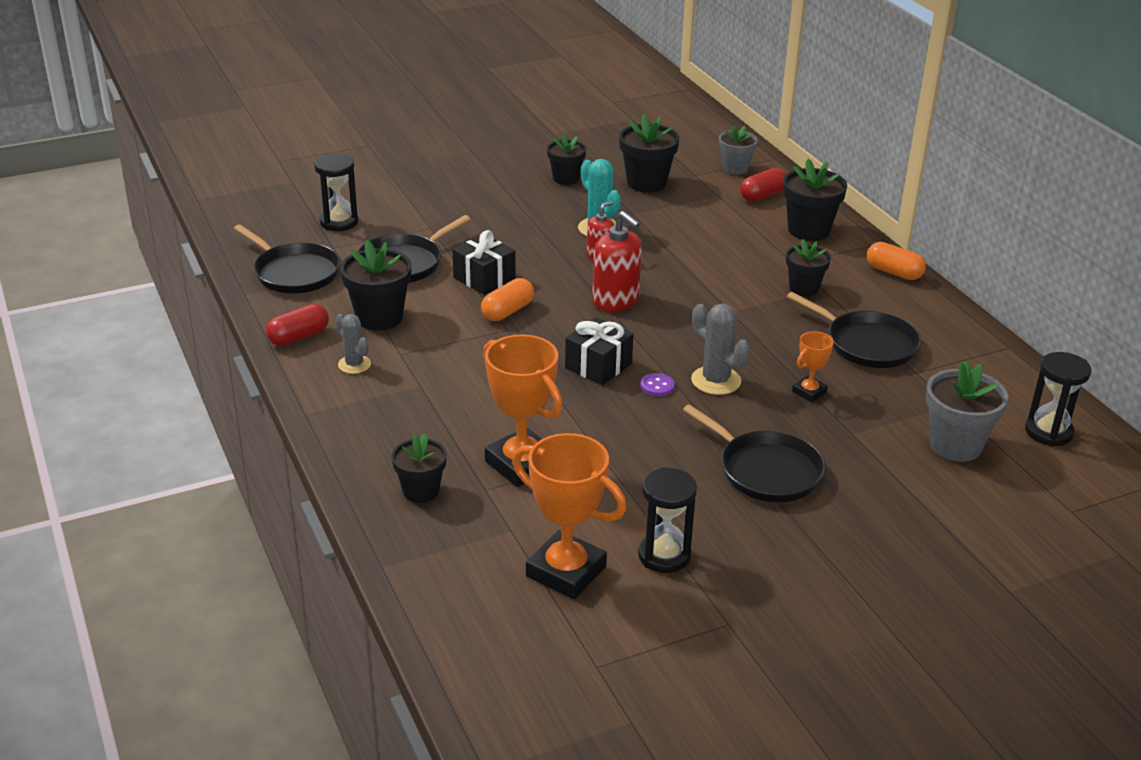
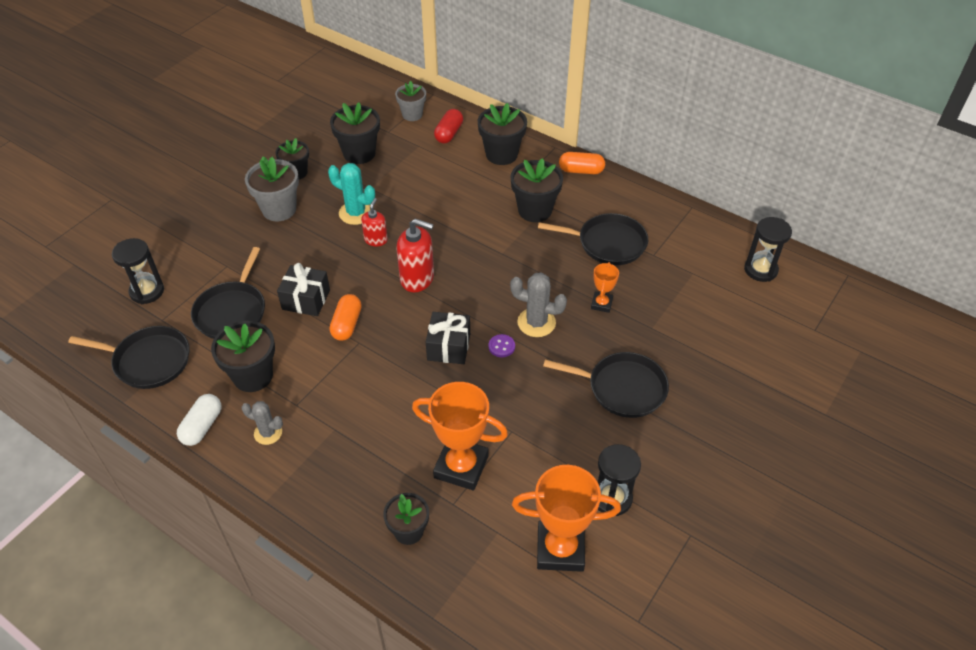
camera: 30 degrees left, 15 degrees up
red capsule [266,304,329,346] -> white capsule [177,394,222,446]
black flower pot [786,239,831,296] -> black flower pot [510,158,563,222], size x1.52
grey flower pot [926,361,1008,462] -> grey flower pot moved to [245,157,299,221]

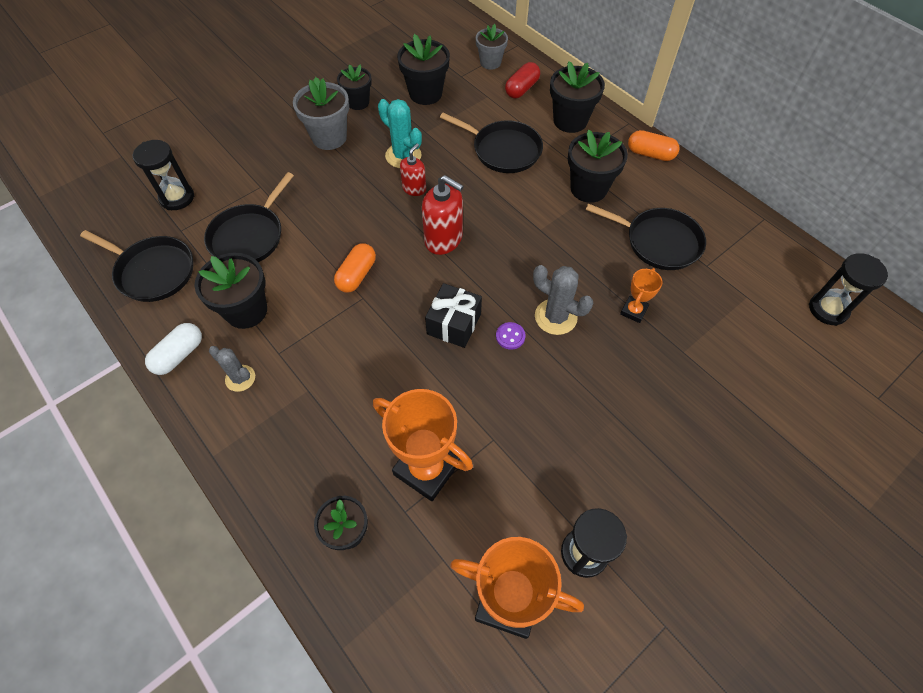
camera: 15 degrees right, 10 degrees up
black gift [277,263,330,316] -> none
black pan [543,352,669,418] -> black pan moved to [440,113,543,173]

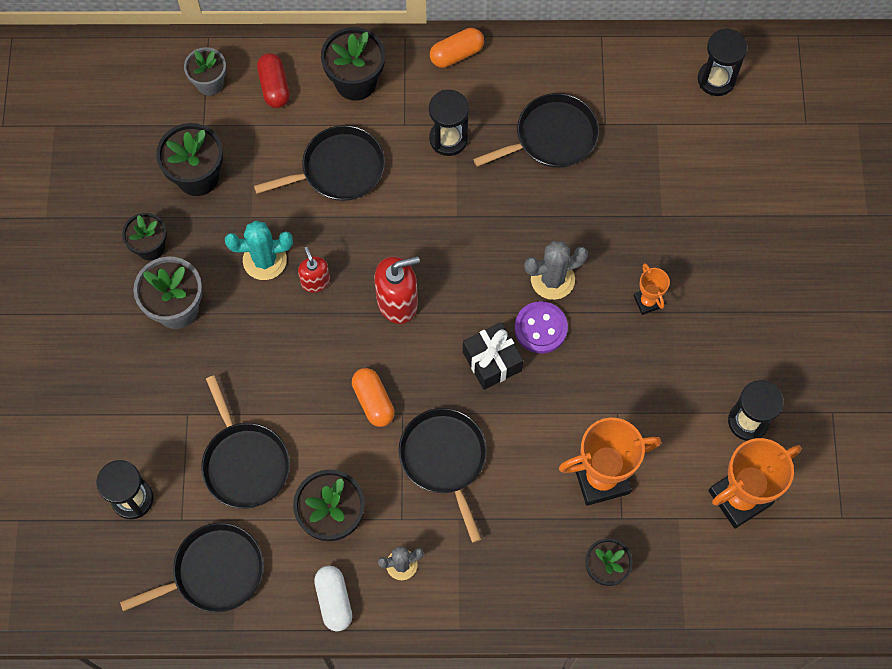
camera: 50 degrees left, 10 degrees up
purple button [496,322,526,350] -> purple button [515,301,568,354], size x1.74
black flower pot [568,130,628,203] -> black hourglass [429,90,469,156]
orange trophy [620,268,662,323] -> orange trophy moved to [634,263,670,315]
none -> black pan [399,408,487,543]

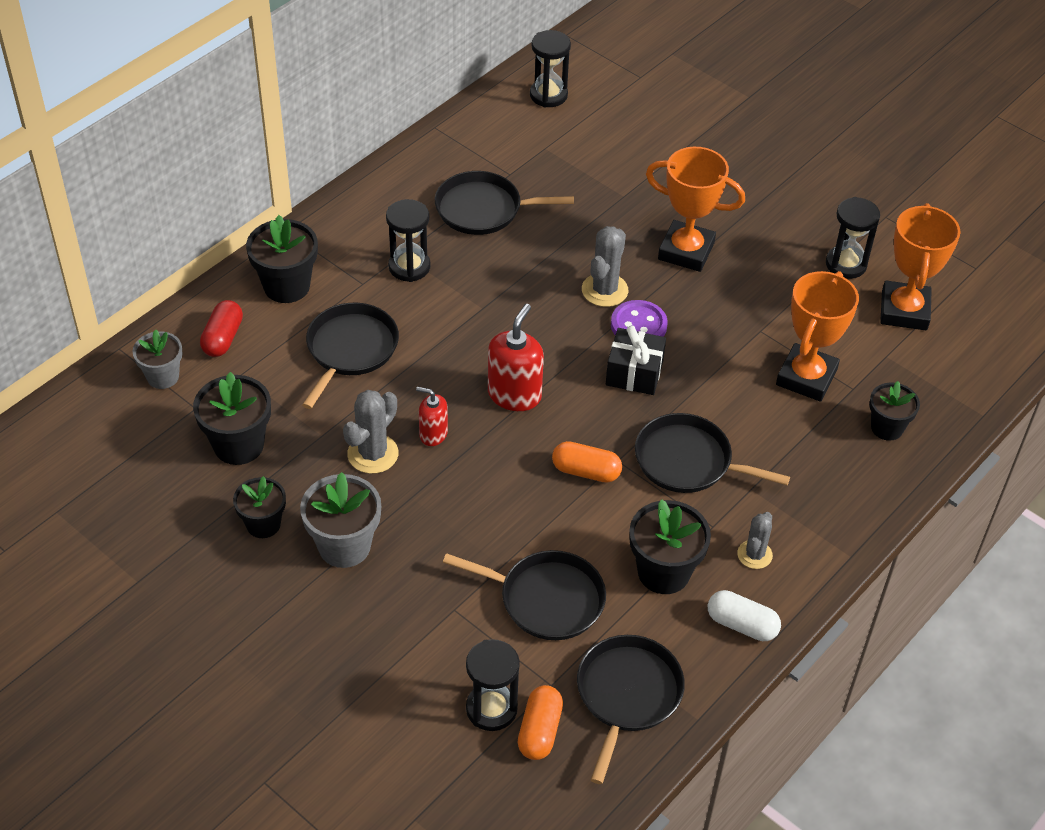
camera: 50 degrees left, 20 degrees down
turquoise cactus [225,220,293,280] -> grey cactus [343,390,399,474]
red capsule [257,53,290,108] -> red capsule turned 75 degrees clockwise [200,300,243,357]
orange capsule [430,28,484,68] -> orange capsule moved to [518,685,563,760]
black pan [473,93,599,168] -> black pan turned 105 degrees counterclockwise [435,171,574,235]
orange trophy [634,263,670,315] -> orange trophy [646,147,745,272], size x1.98

